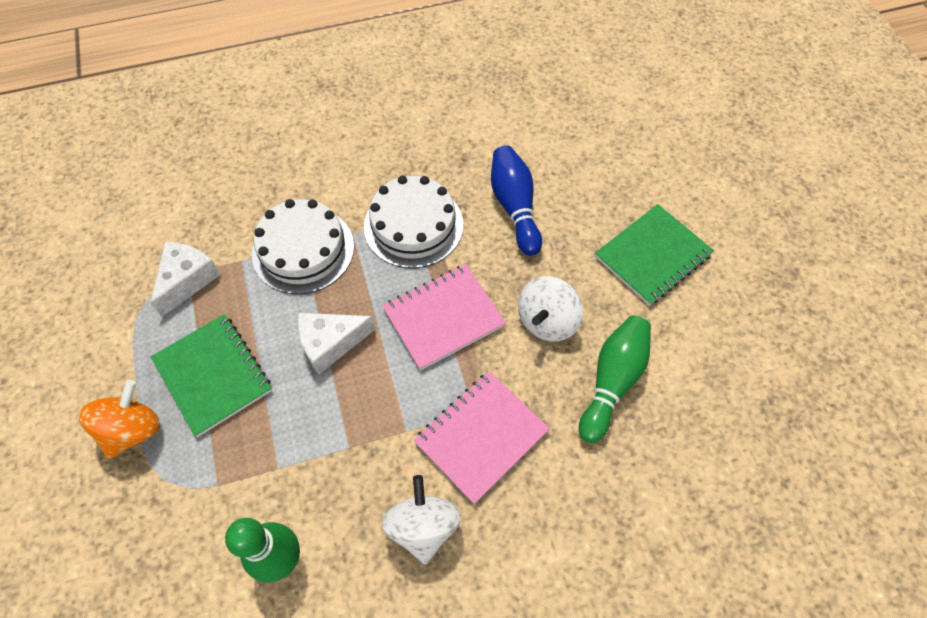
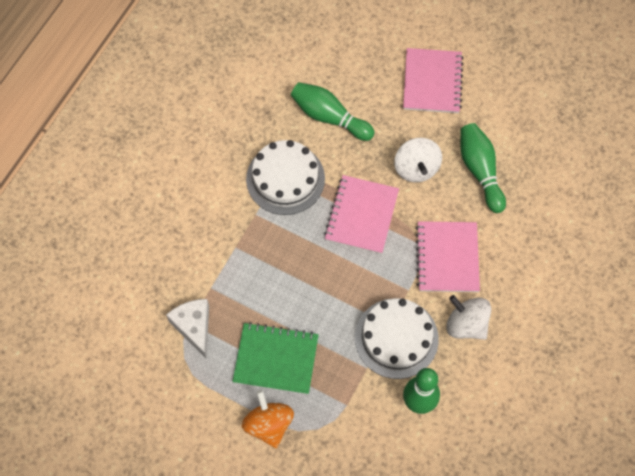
camera: 45 degrees left, 5 degrees up
white cake [252,199,354,294] -> white cake moved to [355,298,439,379]
white cheese [298,313,376,374] -> none
blue bowling pin [491,145,542,256] -> green bowling pin [291,82,375,141]
green notebook [595,204,714,306] -> pink notebook [403,48,463,113]

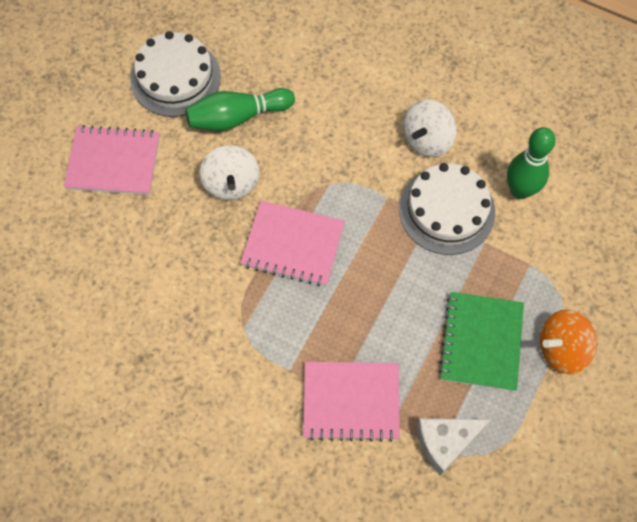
camera: 90 degrees left, 0 degrees up
white cake [246,140,325,215] -> white cake moved to [130,31,221,117]
green bowling pin [291,82,375,141] -> none
white spinning top [394,138,442,182] -> white spinning top turned 90 degrees clockwise [200,145,259,200]
pink notebook [416,221,480,292] -> pink notebook moved to [303,362,400,442]

